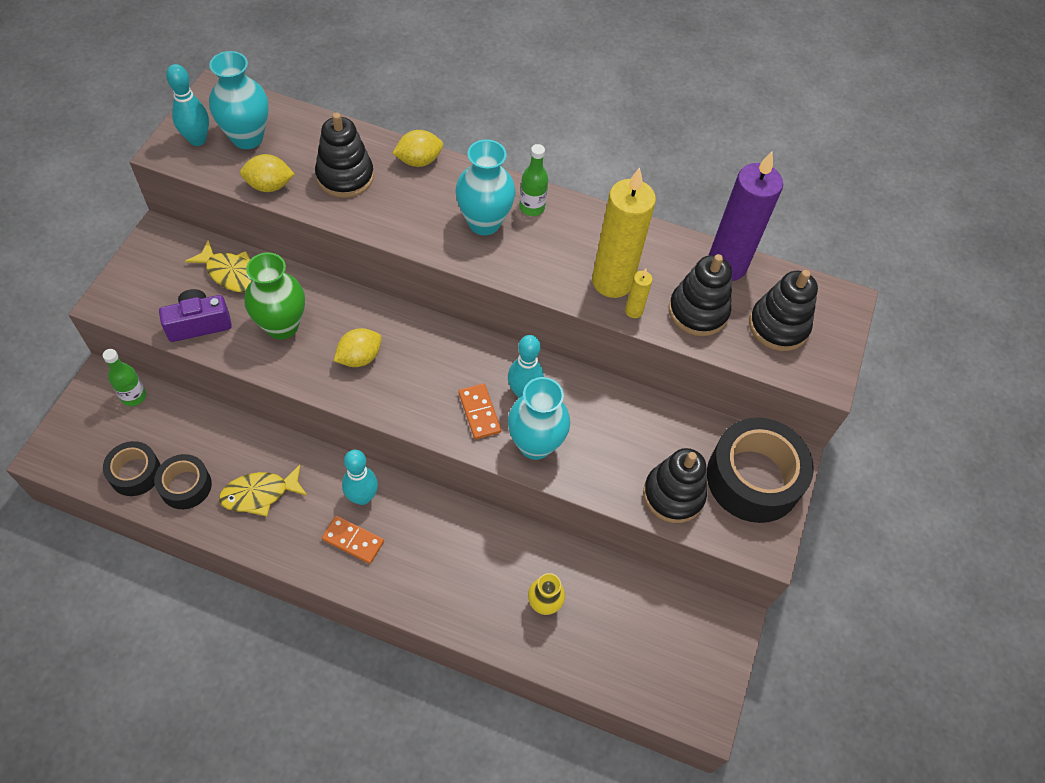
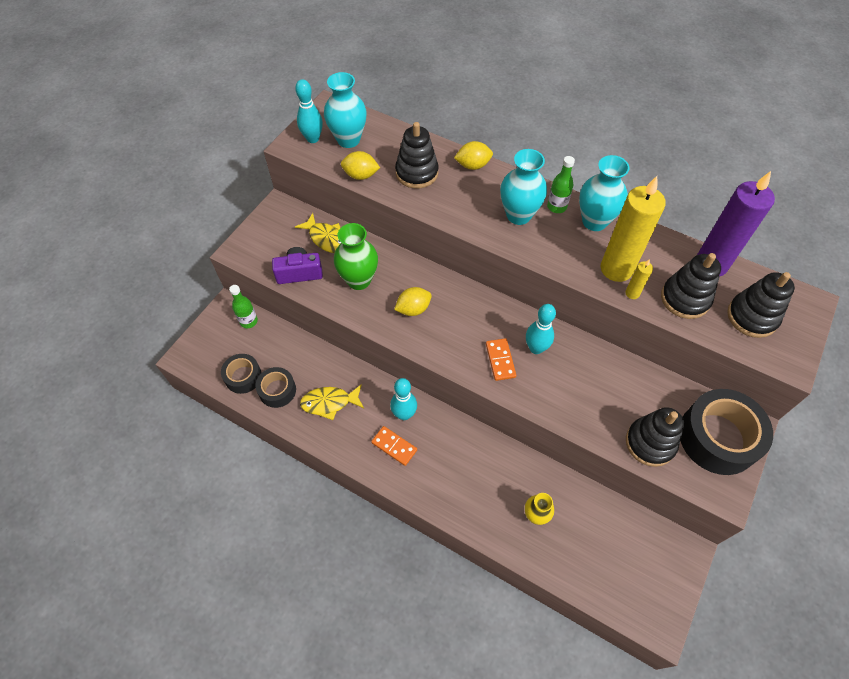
camera: 15 degrees right, 0 degrees up
turquoise vase [508,377,570,460] -> turquoise vase moved to [579,155,629,231]

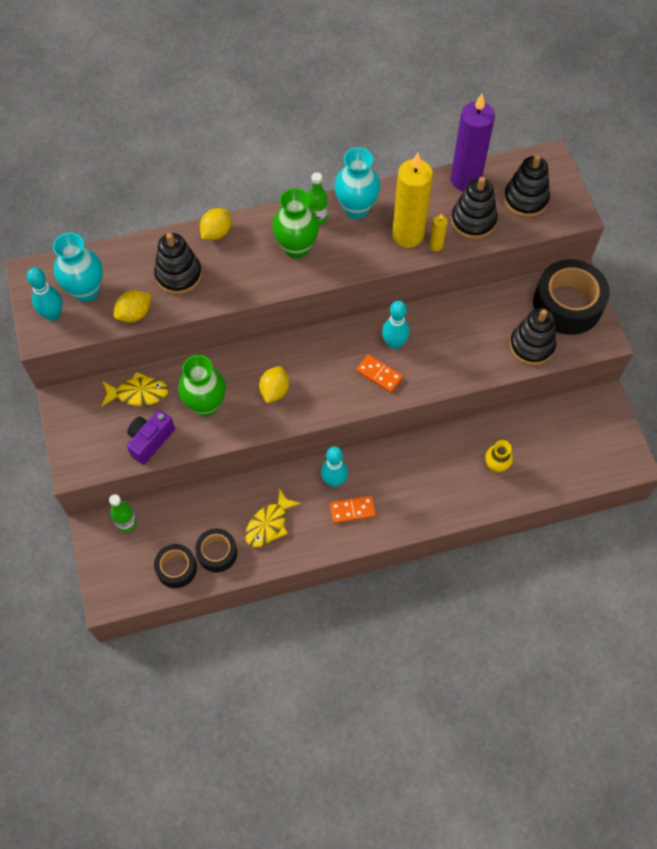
camera: 45 degrees left, 5 degrees up
turquoise vase [500,149,547,225] -> green vase [272,188,319,259]

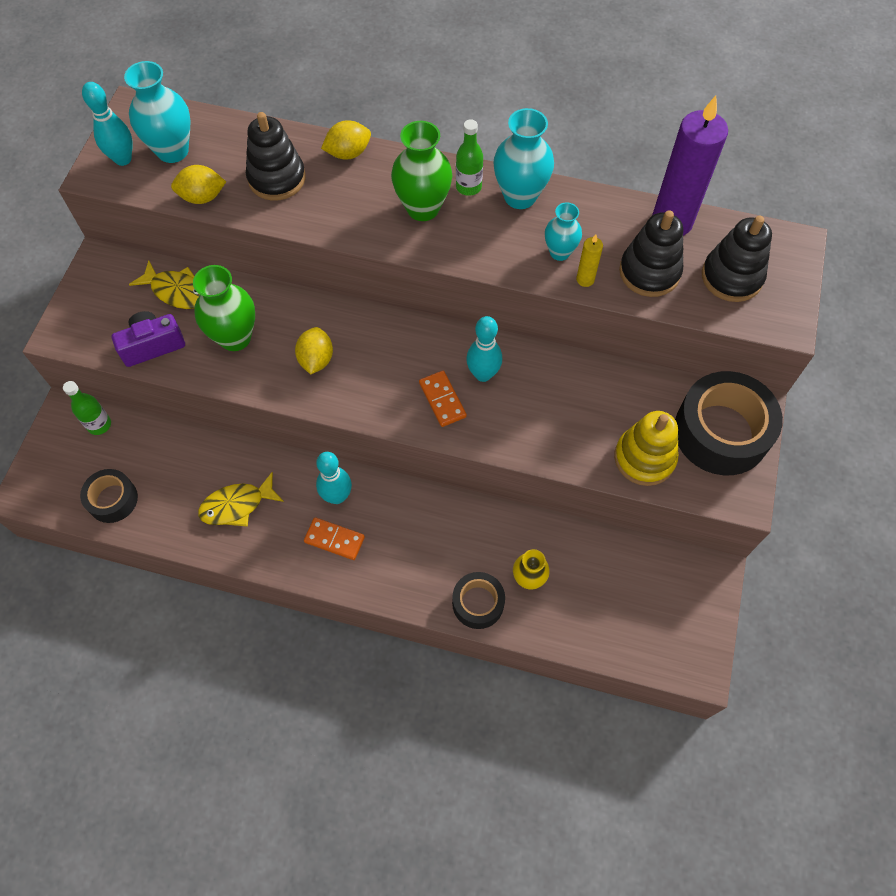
camera: 30 degrees right, 0 degrees up
black tape [195,529,237,572] -> black tape moved to [452,572,505,629]
yellow lemon [259,366,289,403] -> yellow lemon turned 45 degrees counterclockwise [295,327,333,374]
yellow candle [392,153,433,248] -> turquoise vase [545,202,582,261]
black stacking toy [509,308,556,365] -> yellow stacking toy [614,411,678,486]

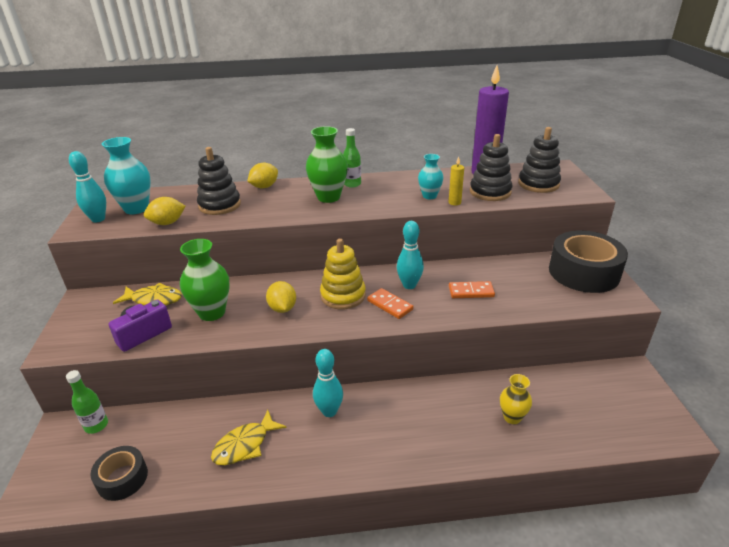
camera: 20 degrees left, 30 degrees down
orange domino [304,517,365,560] -> orange domino moved to [449,281,495,298]
black tape [452,572,505,629] -> none
turquoise vase [493,108,554,209] -> none
yellow stacking toy [614,411,678,486] -> yellow stacking toy moved to [320,238,366,309]

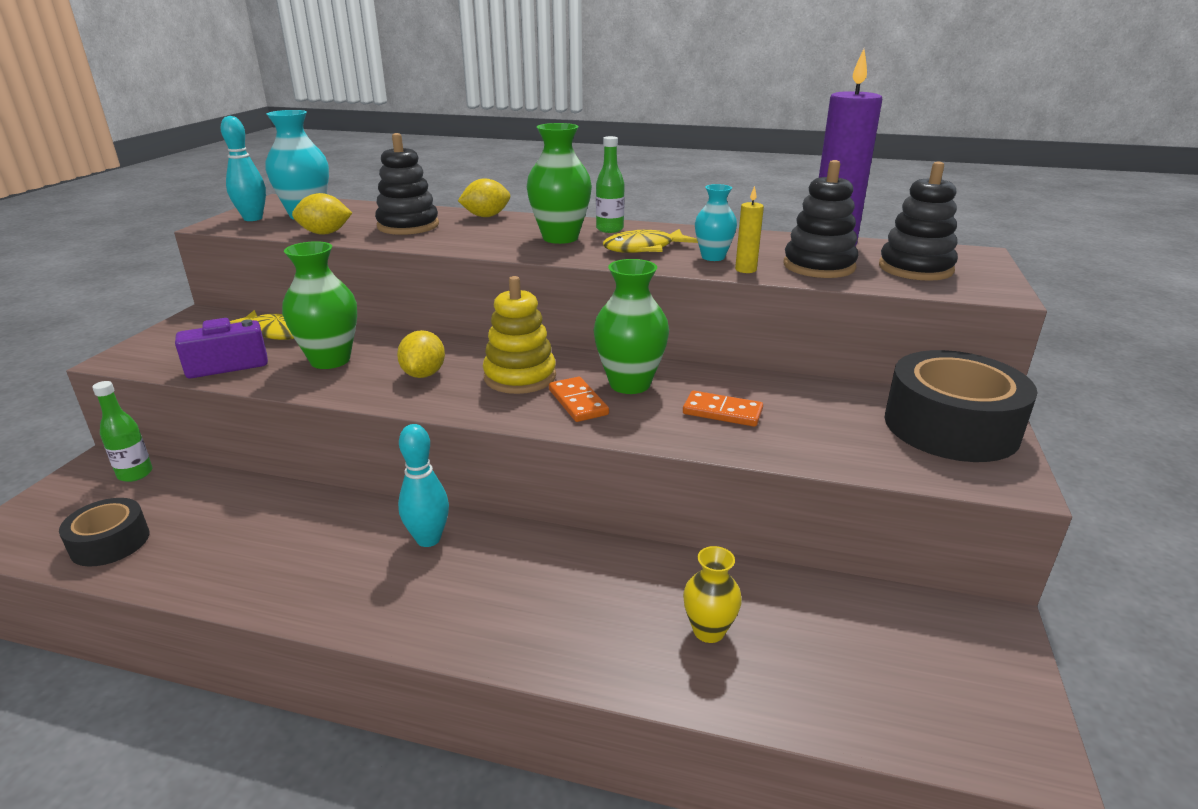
camera: 20 degrees right, 5 degrees down
yellow fish [211,410,287,465] -> yellow fish moved to [603,229,698,253]
turquoise bowling pin [397,221,424,289] -> green vase [593,259,669,394]

